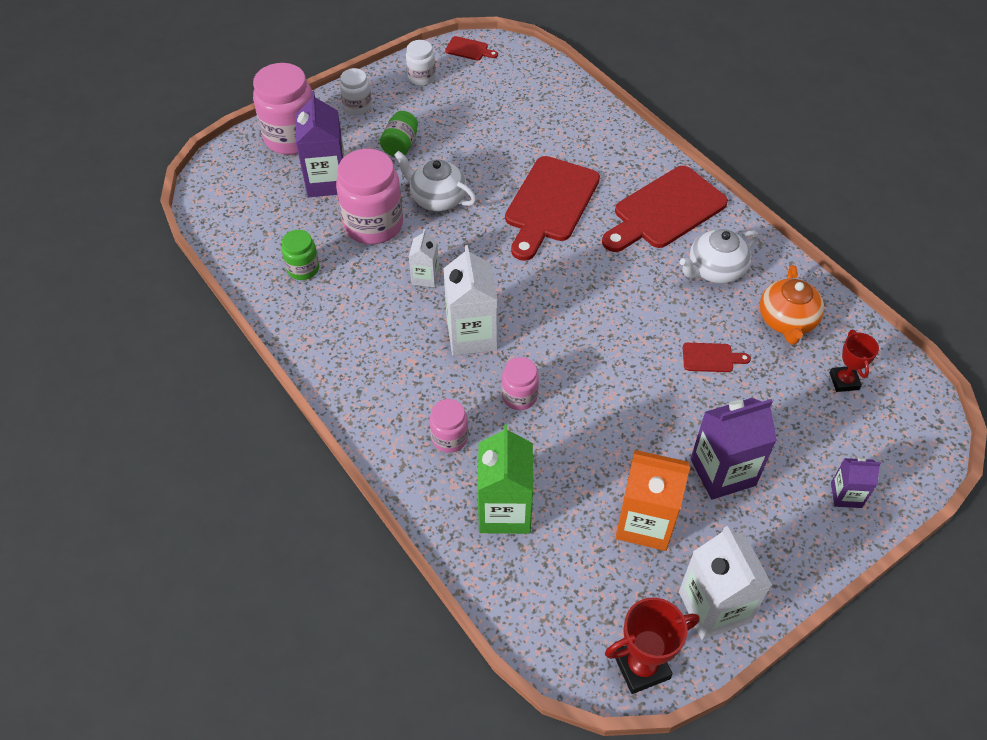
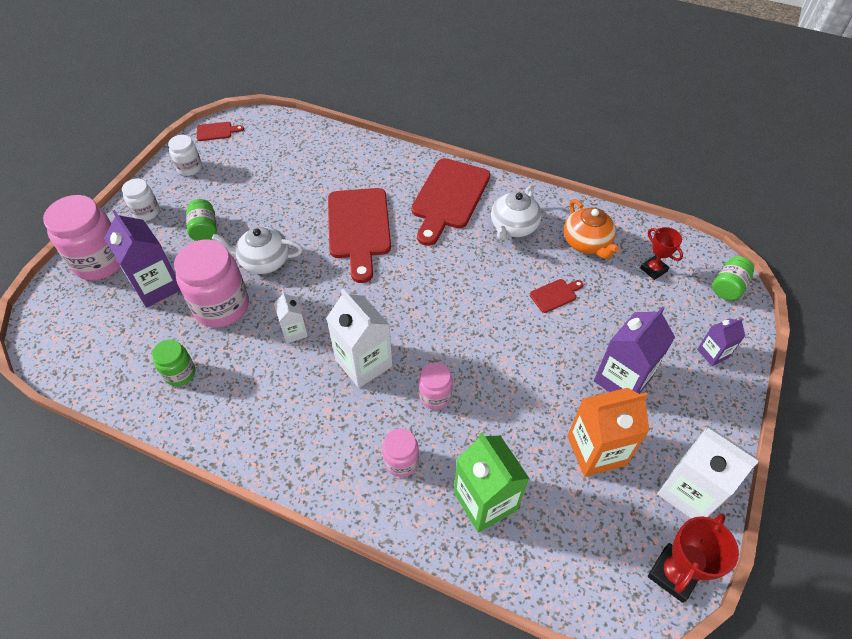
camera: 30 degrees left, 0 degrees up
none -> green jar [712,256,754,300]

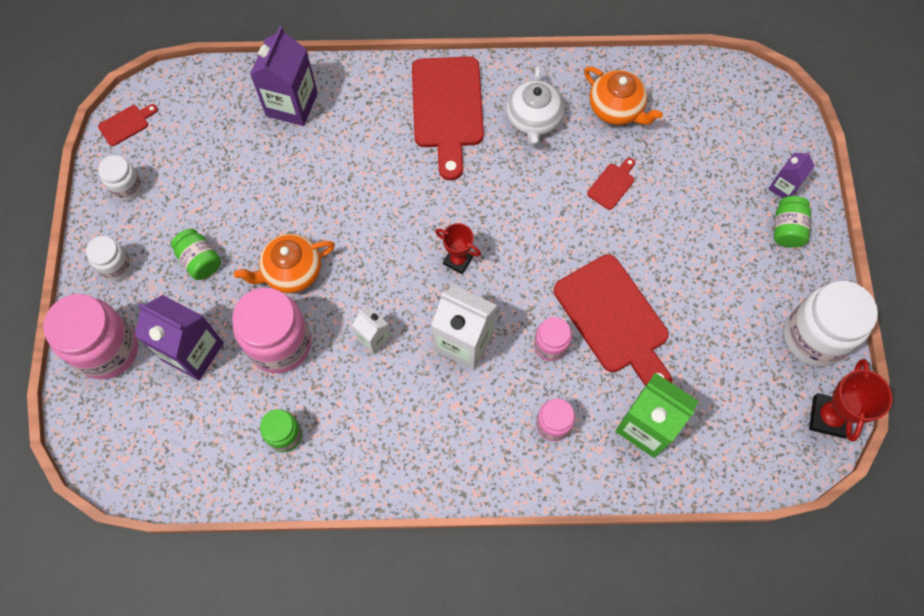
camera: 25 degrees left, 15 degrees up
white teapot [212,227,303,274] -> orange teapot [234,233,335,293]
red cutting board [328,188,391,283] -> red cutting board moved to [554,254,672,386]
orange carton [567,388,649,477] -> none
purple carton [594,307,675,394] -> purple carton moved to [250,26,318,126]
red trophy [640,227,683,280] -> red trophy moved to [435,223,481,274]
white carton [657,426,759,518] -> white jar [784,281,878,367]
green jar [712,256,754,300] -> green jar moved to [774,196,811,248]

